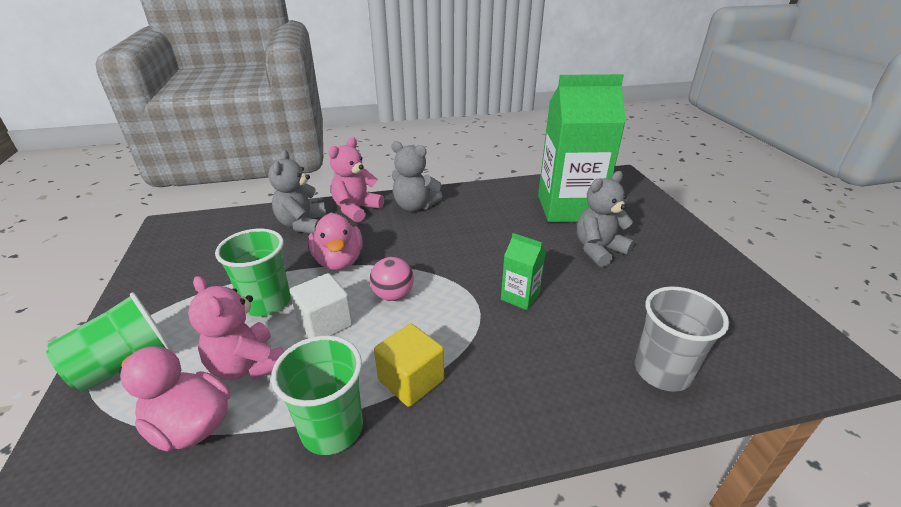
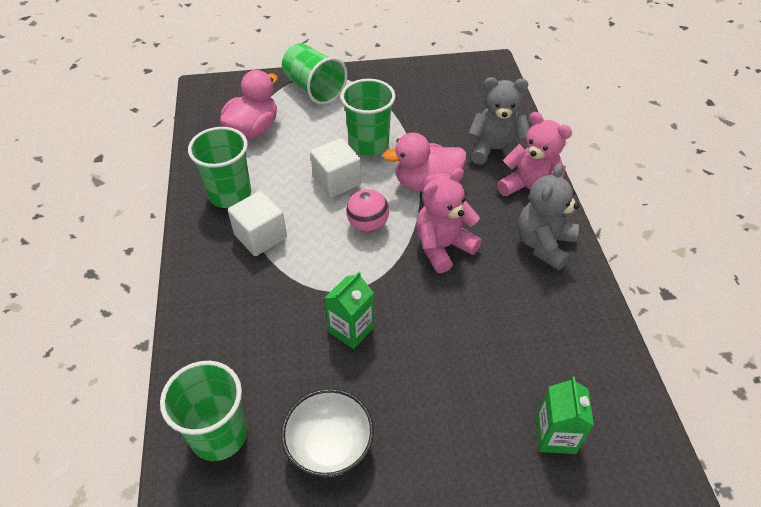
camera: 95 degrees right, 15 degrees up
pink teddy bear [188,276,284,380] -> pink teddy bear moved to [416,167,482,273]
yellow cube [374,324,444,407] -> white cube [228,191,287,256]
green carton [538,74,626,222] -> green carton [536,377,594,454], size x0.42
grey teddy bear [577,171,634,267] -> none
grey cup [635,286,729,392] -> green cup [160,361,247,461]
none -> white bowl [281,389,374,477]

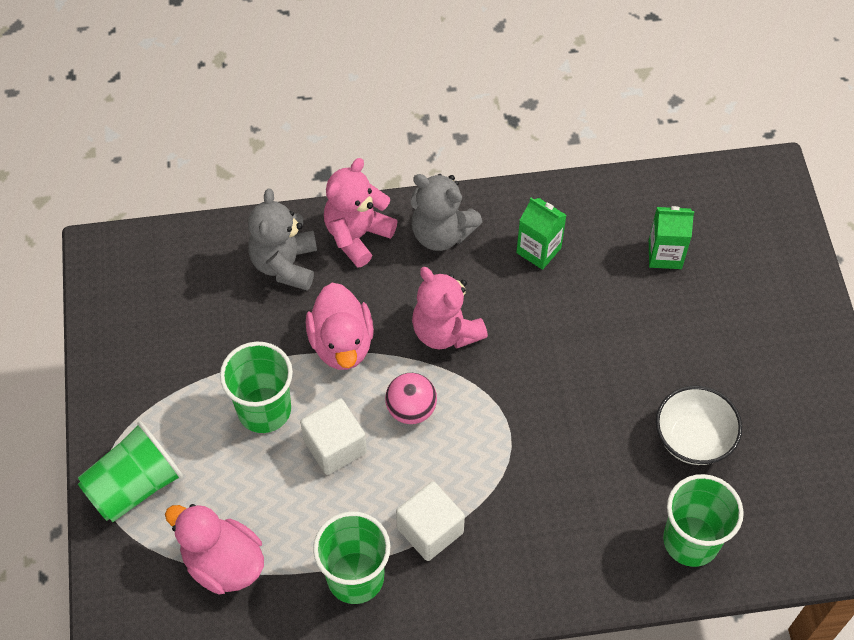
camera: 90 degrees left, 10 degrees up
green carton [325,272,374,349] -> green carton moved to [516,198,566,270]

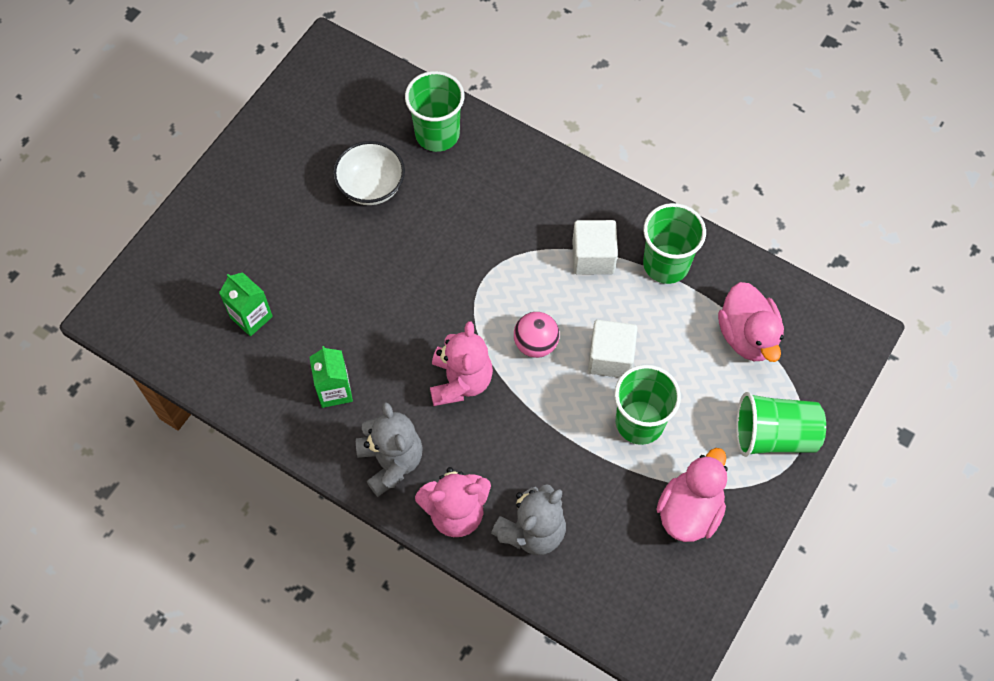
camera: 140 degrees left, 5 degrees up
pink duck [306,283,374,370] -> pink duck moved to [656,448,728,542]

